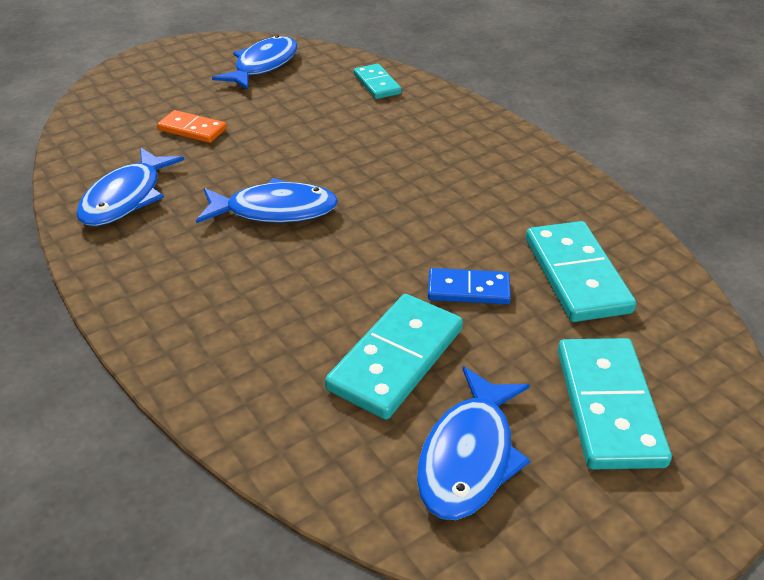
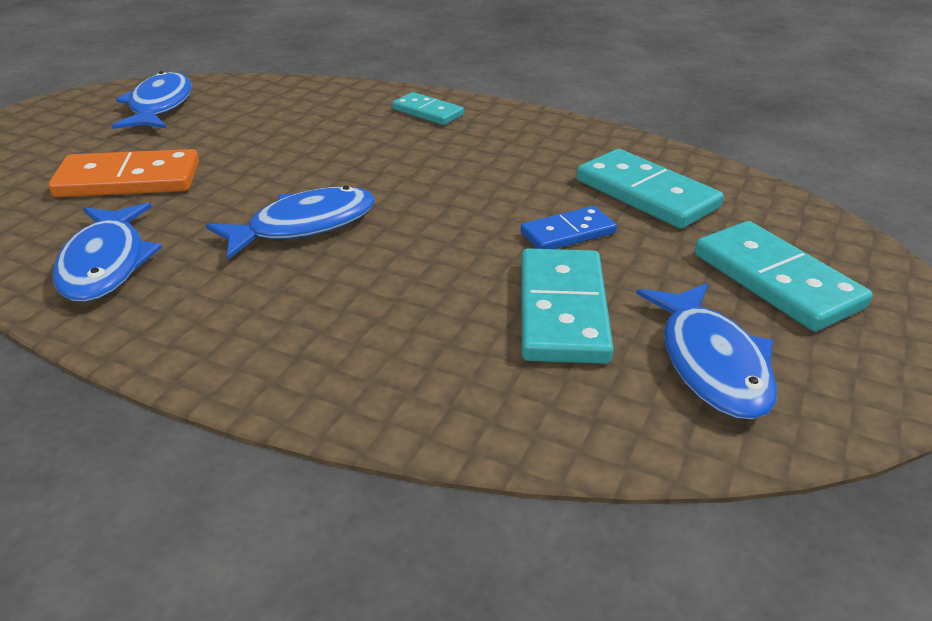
camera: 30 degrees left, 5 degrees down
orange domino [157,110,227,143] -> orange domino [49,149,199,197], size x1.66
turquoise domino [354,64,402,99] -> turquoise domino moved to [392,92,464,125]

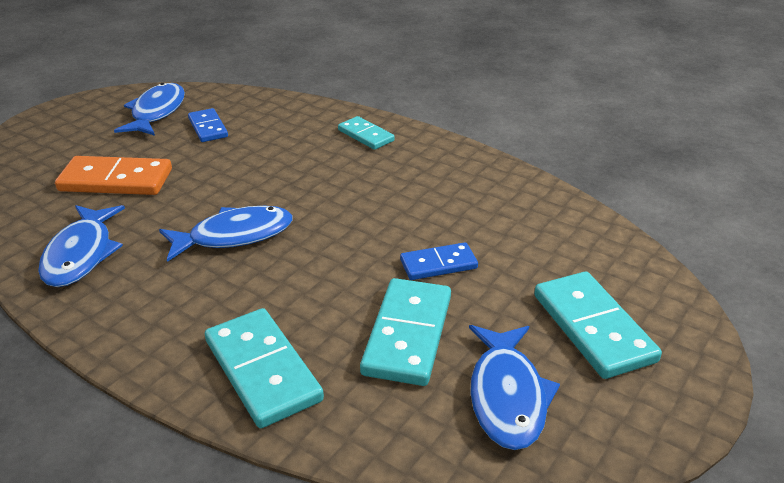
camera: 10 degrees right, 0 degrees up
turquoise domino [577,149,724,229] -> turquoise domino moved to [205,308,324,428]
none -> blue domino [188,108,228,142]

